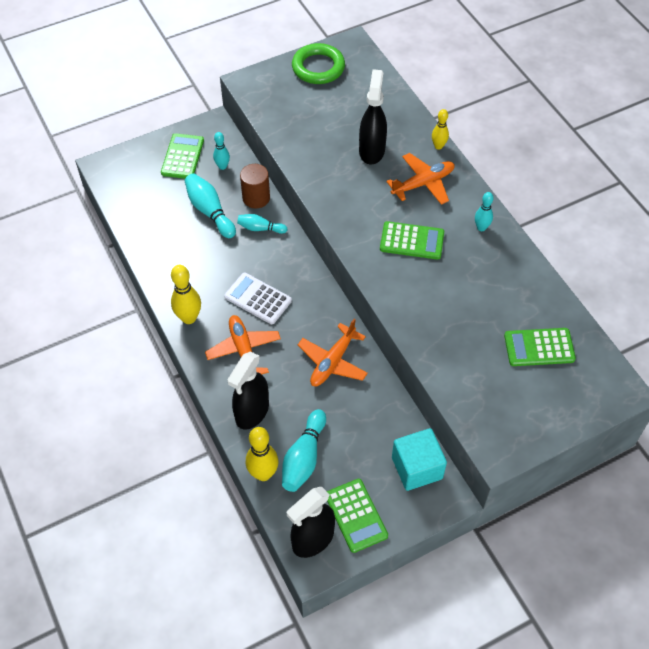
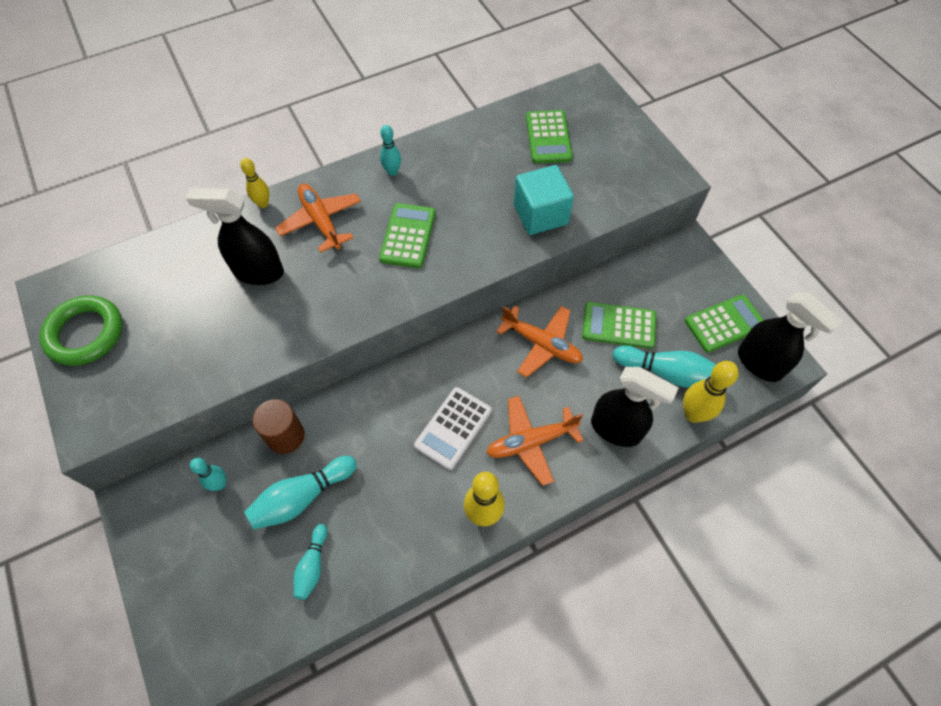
camera: 90 degrees left, 5 degrees up
green calculator [161,133,204,179] -> green calculator moved to [582,302,656,349]
turquoise bowling pin [237,214,287,234] -> turquoise bowling pin moved to [293,524,328,600]
turquoise cube [392,428,447,491] -> turquoise cube moved to [514,165,574,235]

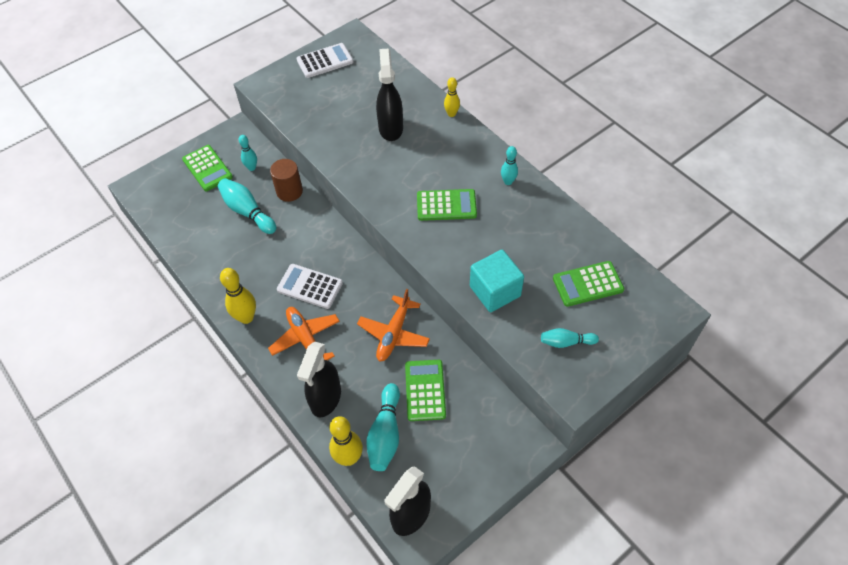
camera: 80 degrees right, 5 degrees down
green ring [39,295,123,366] -> white calculator [296,43,353,78]
orange plane [275,184,361,253] -> none
turquoise bowling pin [293,524,328,600] -> turquoise bowling pin moved to [541,328,599,348]
green calculator [685,294,764,353] -> green calculator moved to [182,145,233,191]

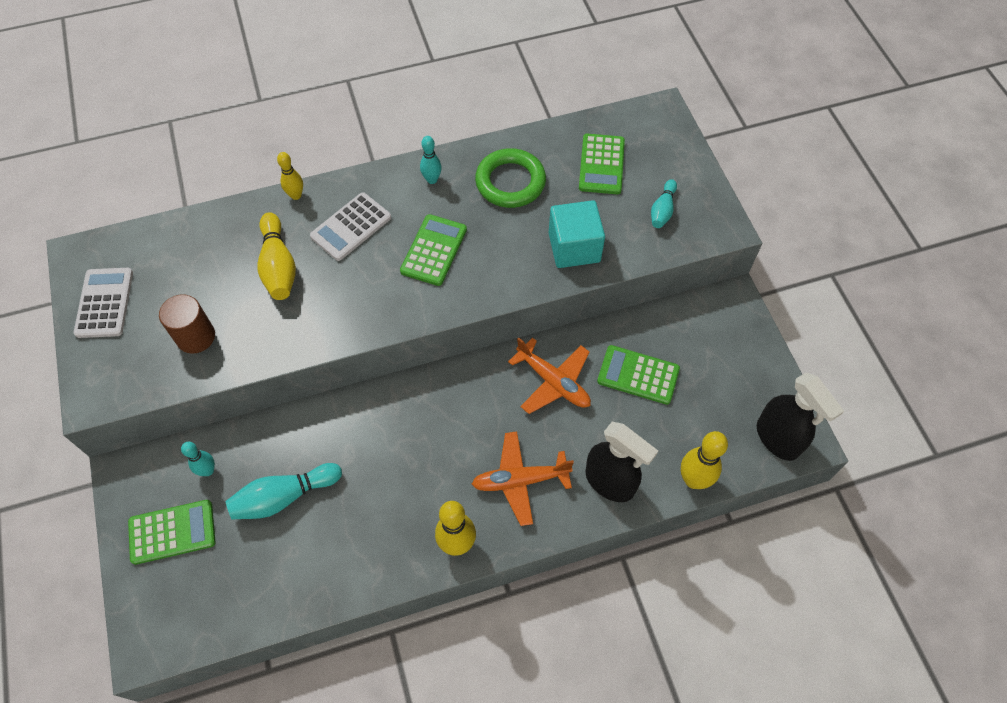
camera: 70 degrees left, 5 degrees up
brown cylinder [270,159,303,202] -> brown cylinder moved to [159,294,215,354]
white calculator [277,264,343,309] -> white calculator moved to [310,192,391,261]
turquoise bowling pin [367,383,400,471] -> none
black spray bottle [376,48,403,141] -> yellow bowling pin [257,212,296,300]
none -> green ring [475,148,546,208]

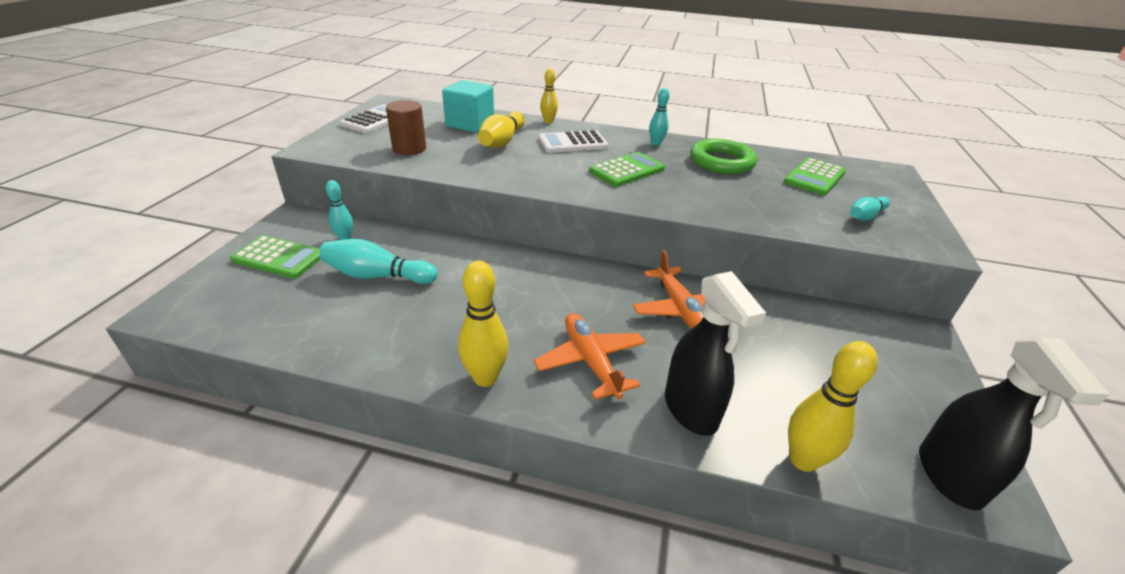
camera: 30 degrees right, 25 degrees down
orange plane [472,431,574,526] -> orange plane turned 45 degrees clockwise [534,313,646,400]
turquoise cube [549,200,605,268] -> turquoise cube moved to [442,80,494,133]
green calculator [597,345,680,405] -> none

